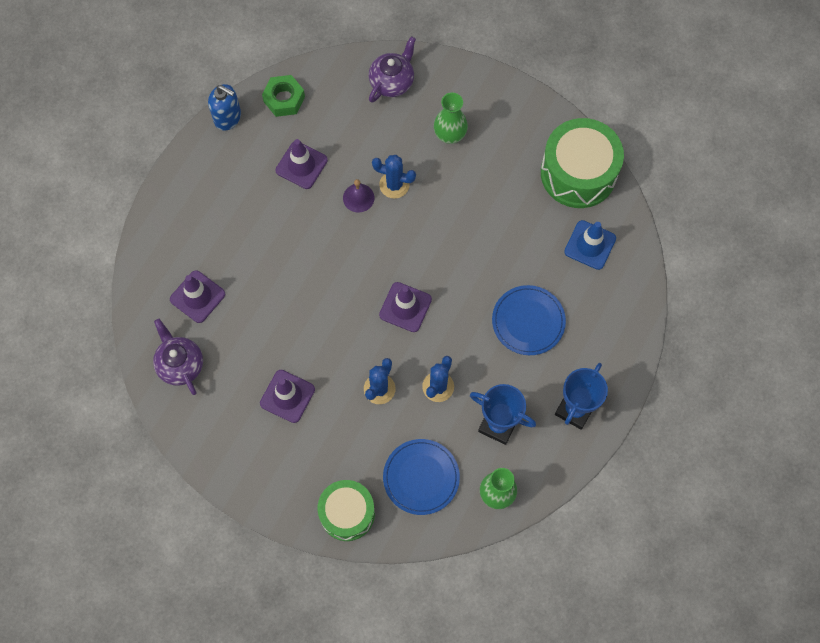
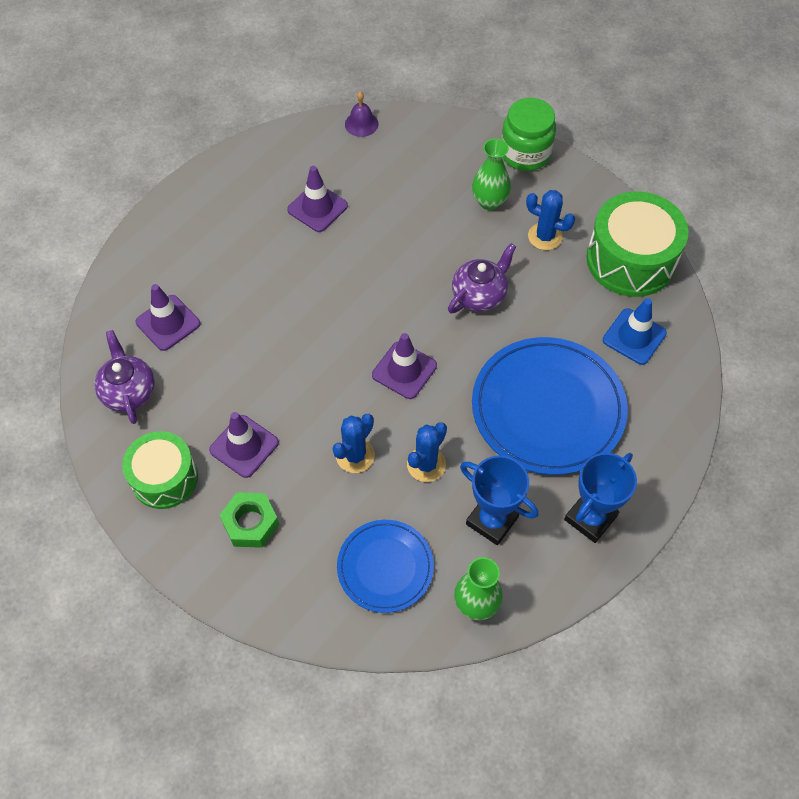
camera: 10 degrees right, 10 degrees down
blue soap dispenser [208,84,241,131] -> none
green nut [262,75,305,117] -> green nut moved to [220,492,279,548]
green drum [317,480,375,541] -> green drum moved to [122,431,198,509]
purple bell [343,179,374,212] -> purple bell moved to [345,92,378,137]
purple teapot [369,36,416,103] -> purple teapot moved to [448,243,516,313]
blue cactus [372,155,416,199] -> blue cactus moved to [526,190,575,250]
blue plate [492,285,566,355] -> blue plate [472,337,628,475], size x1.73
none -> green jar [501,98,556,171]

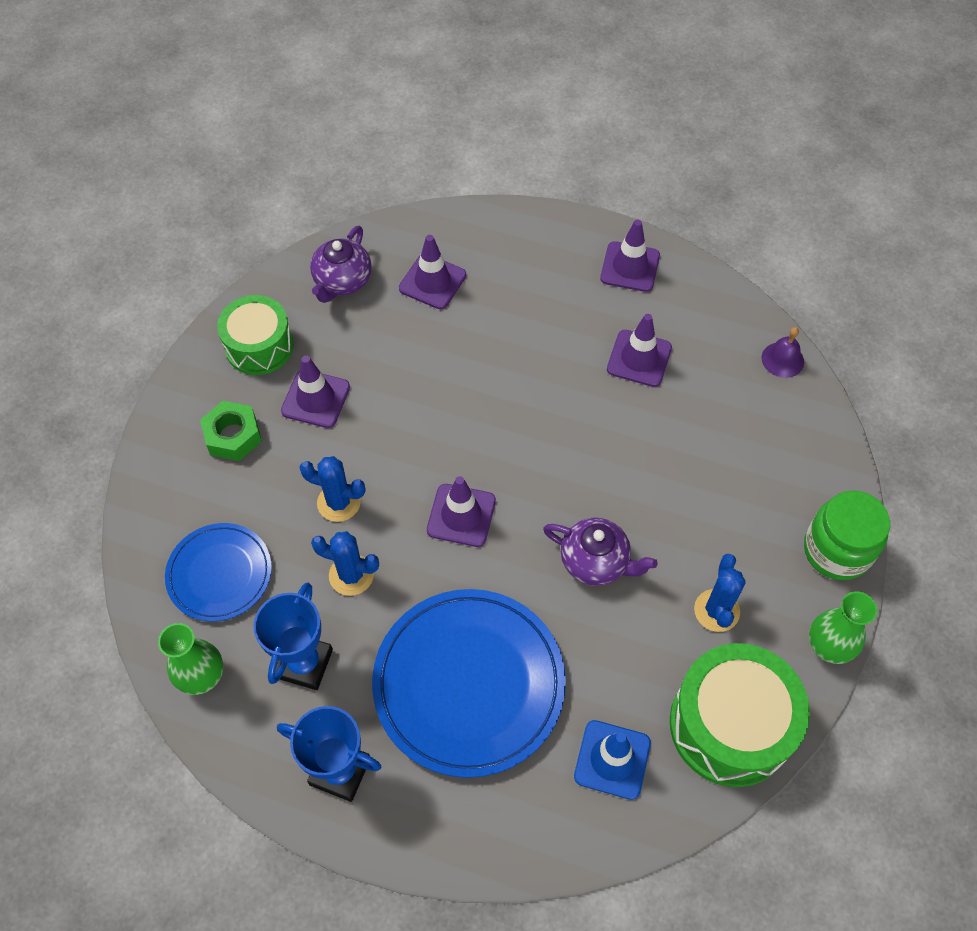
camera: 70 degrees right, 0 degrees up
purple teapot [94,330,155,424] -> purple teapot turned 150 degrees clockwise [310,226,372,303]
green vase [472,139,511,210] -> green vase moved to [809,591,877,664]
none -> purple traffic cone [600,219,660,292]

